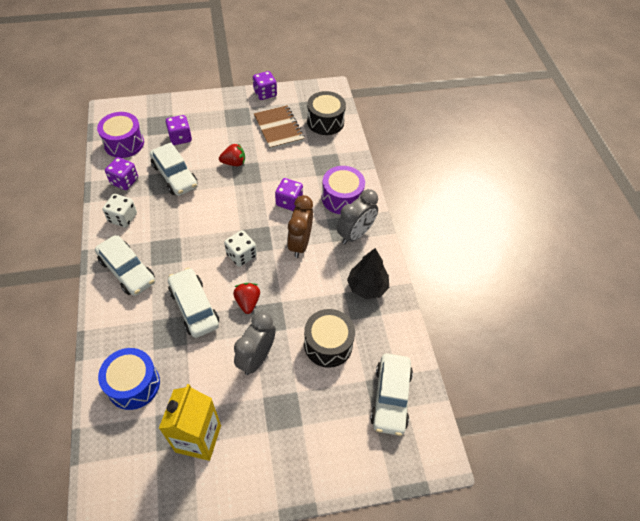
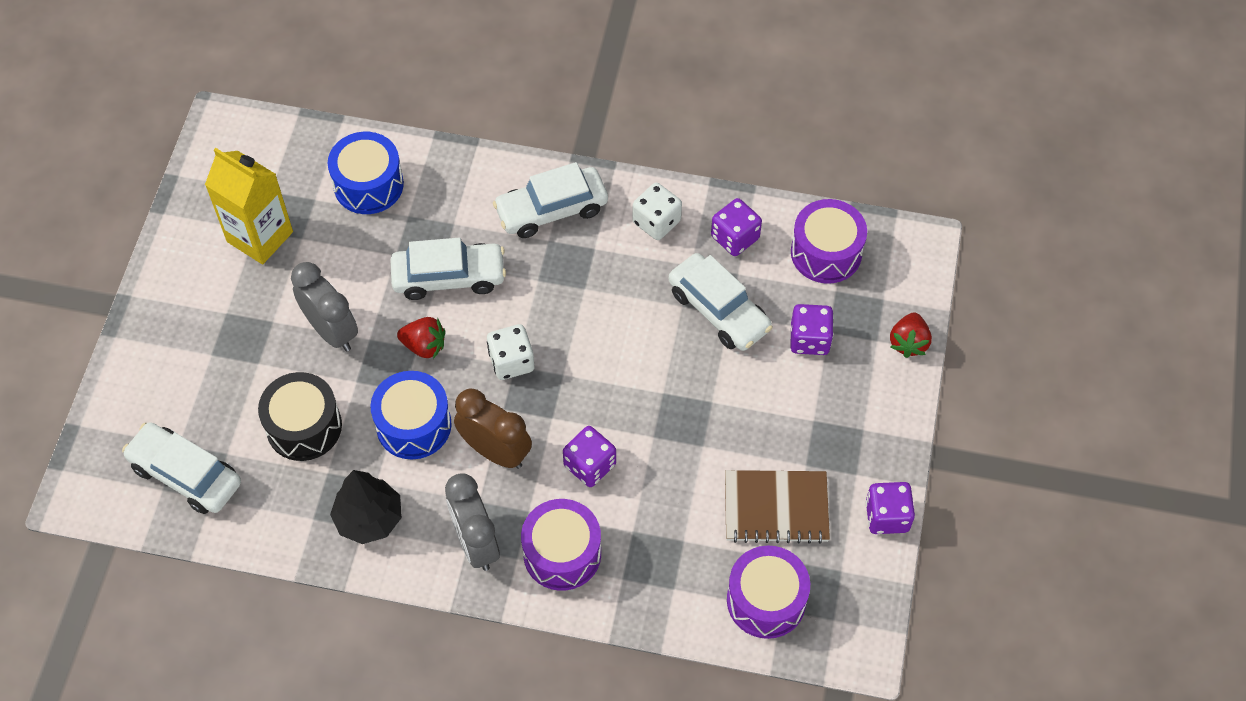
camera: 115 degrees right, 5 degrees up
white car [150,143,198,196] -> white car turned 120 degrees counterclockwise [669,253,773,351]
red strawberry [219,143,245,166] -> red strawberry moved to [890,312,932,358]
black drum [307,91,346,135] -> purple drum [727,545,810,639]
none -> blue drum [371,371,452,459]

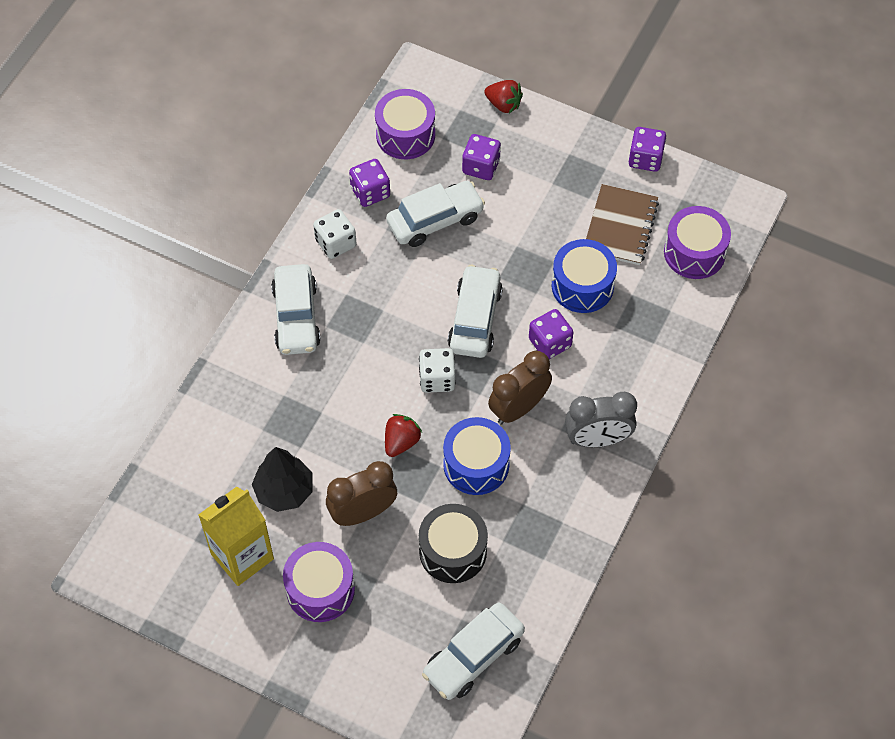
camera: 75 degrees left, 0 degrees up
grey clock [291,262,358,351] -> brown clock [326,461,397,526]
blue drum [328,132,404,214] -> blue drum moved to [552,239,617,313]
black tree [330,470,402,544] -> black tree moved to [252,447,312,512]
white car [390,238,506,300] -> white car moved to [448,265,503,358]
purple drum [521,499,601,591] -> purple drum moved to [283,542,355,622]

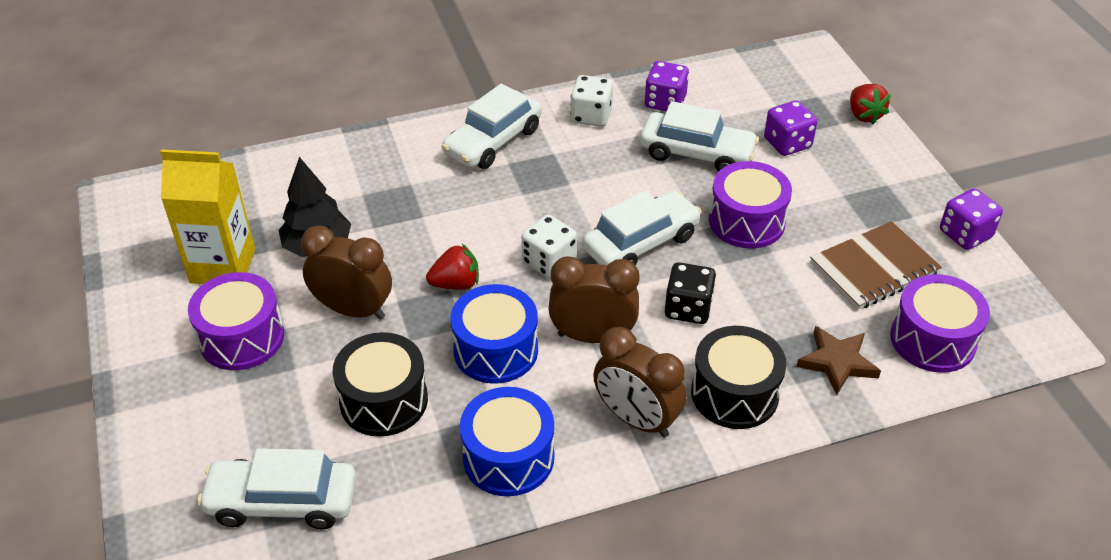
camera: 45 degrees right, 15 degrees down
purple drum [375,89,435,159] -> purple drum moved to [709,161,792,248]
purple dice [529,309,573,359] -> black dice [665,262,716,324]
blue drum [552,239,617,313] -> blue drum moved to [460,387,554,496]
grey clock [565,392,637,447] -> brown clock [593,327,686,438]
none -> black drum [691,326,786,429]
none -> brown star [796,326,881,395]

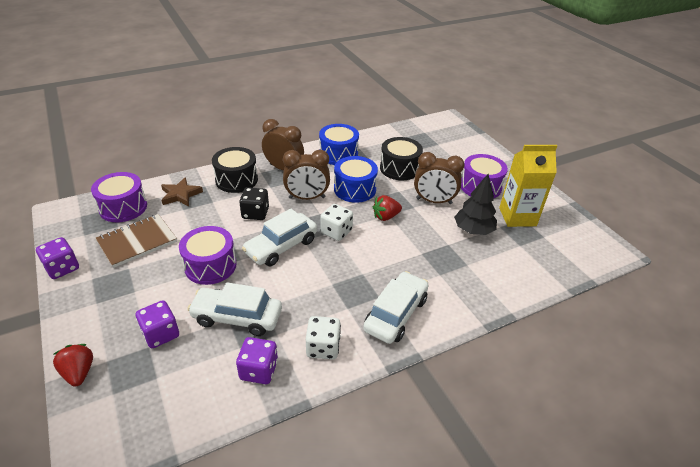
camera: 170 degrees right, 5 degrees down
white car [197,448,356,529] -> none

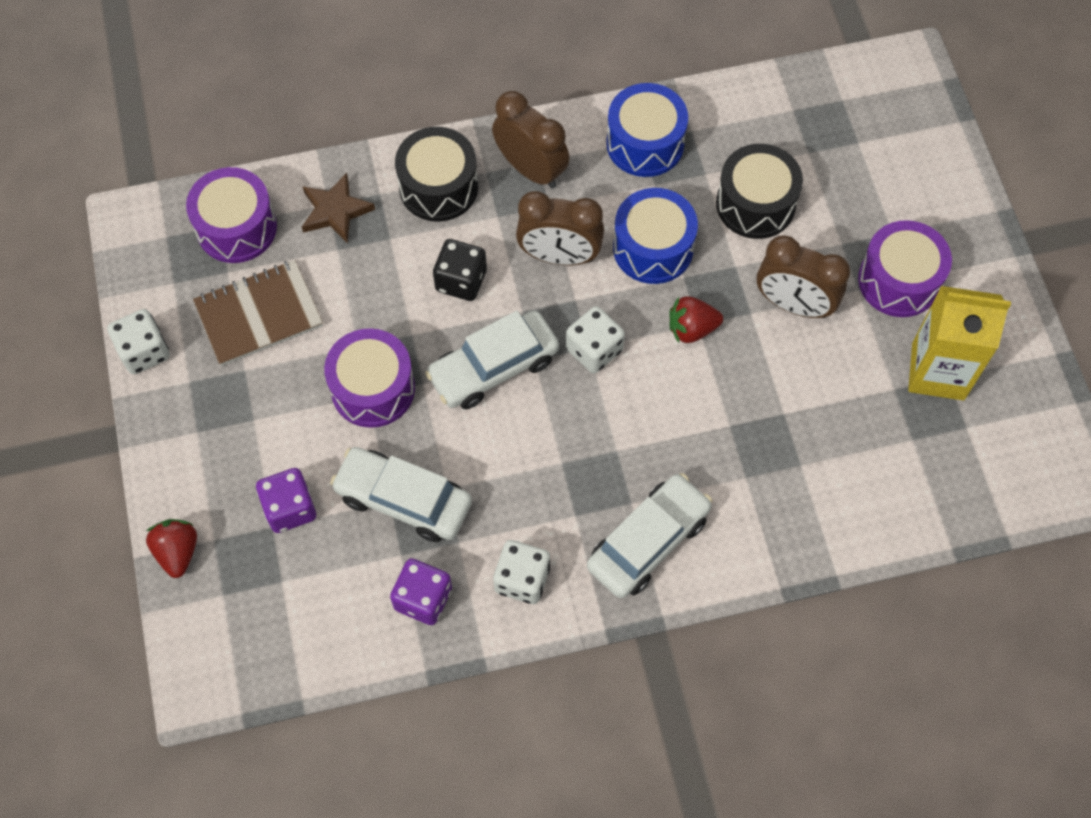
camera: 15 degrees right, 25 degrees up
purple dice [36,237,79,279] -> white dice [107,309,170,375]
black tree [454,174,497,235] -> none

